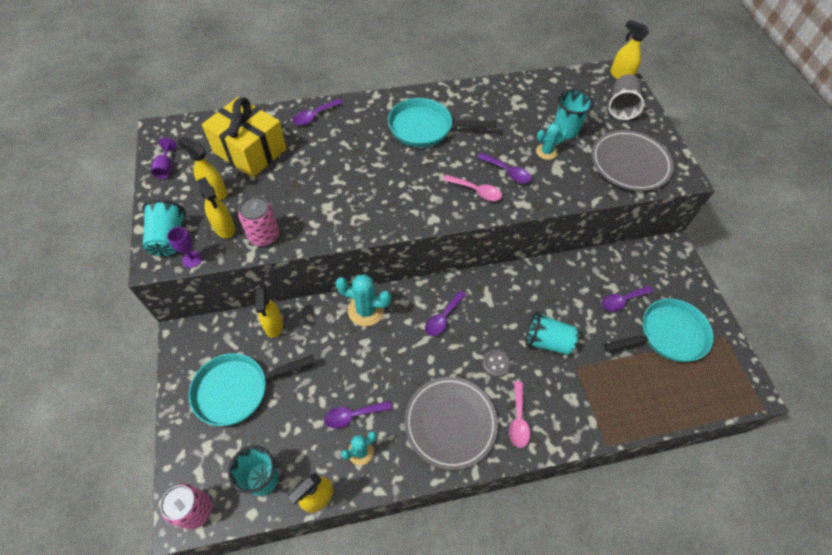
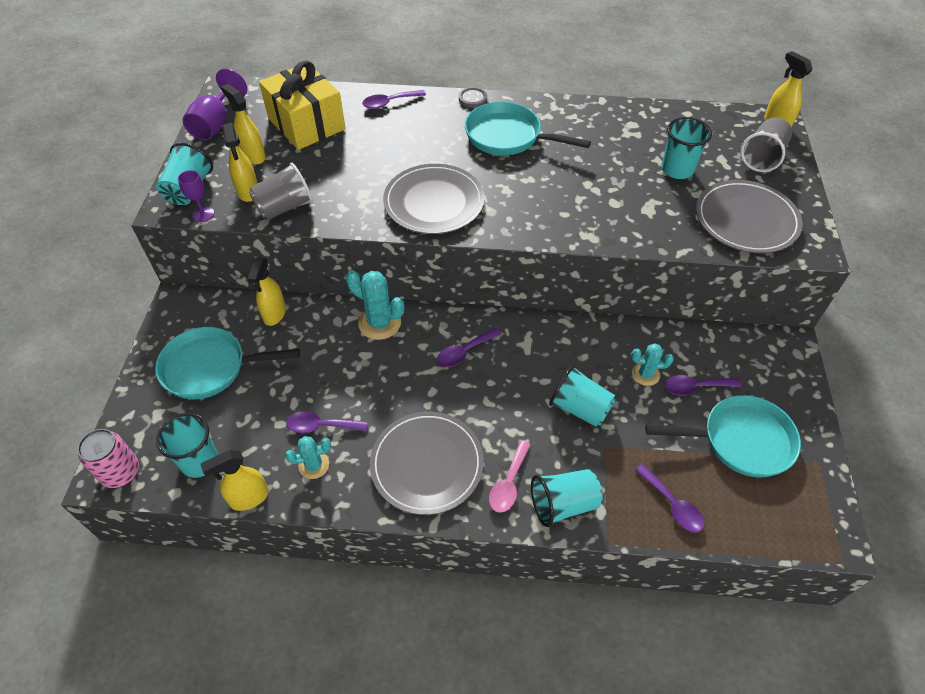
camera: 20 degrees right, 5 degrees down
purple goblet [151,138,177,179] -> purple goblet [183,68,247,140], size x1.73
pink can [238,196,279,246] -> grey cup [249,163,313,220]
pink spoon [443,175,502,201] -> none
purple spoon [477,152,532,183] -> purple spoon moved to [635,464,705,533]
grey button [482,349,511,377] -> grey button moved to [459,87,487,108]
turquoise cactus [536,123,568,160] -> turquoise cactus moved to [631,344,674,386]
none -> grey plate [383,164,485,234]
none -> turquoise cup [531,469,602,527]

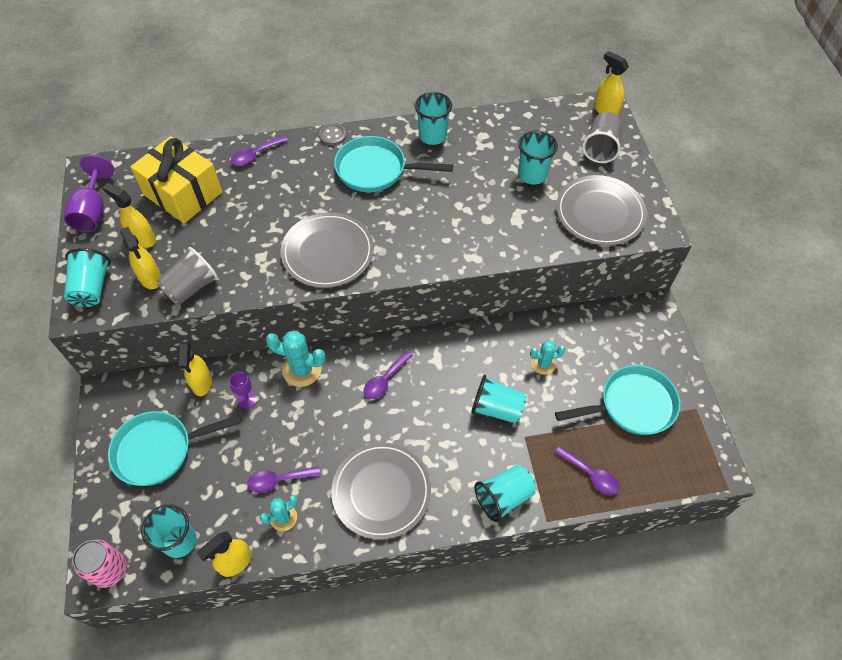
camera: 15 degrees left, 5 degrees up
purple goblet [178,170,214,222] -> purple goblet moved to [229,372,257,409]
pink spoon [489,440,531,513] -> none
purple spoon [665,375,741,395] -> none
none -> turquoise cup [415,92,452,145]

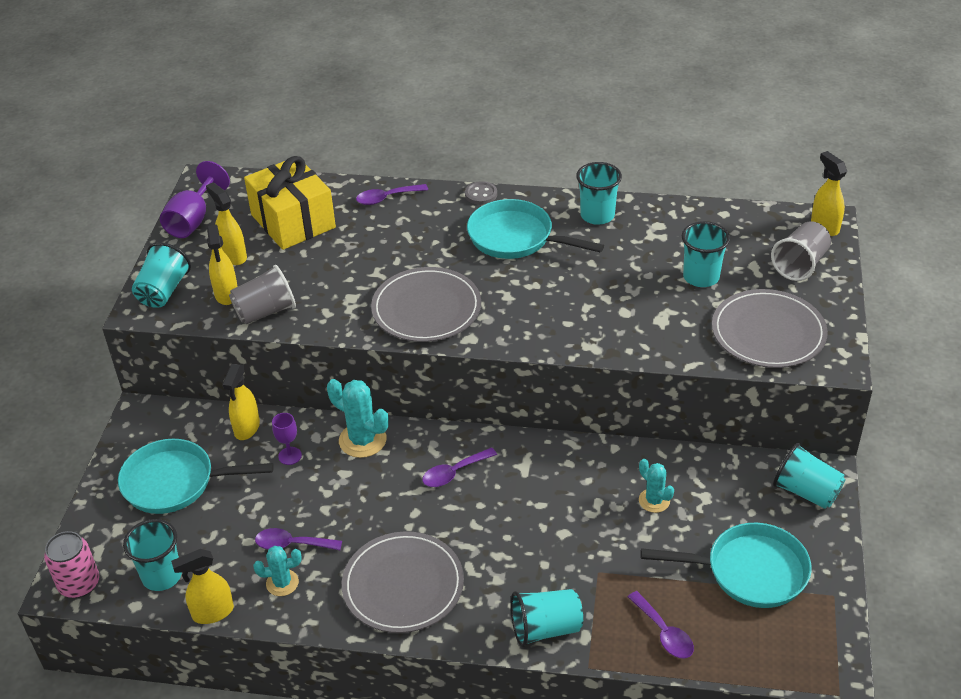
camera: 20 degrees right, 15 degrees down
turquoise cup [471,375,526,423] -> turquoise cup moved to [773,443,846,509]
turquoise cactus [530,340,565,375] -> turquoise cactus turned 45 degrees clockwise [639,459,674,513]

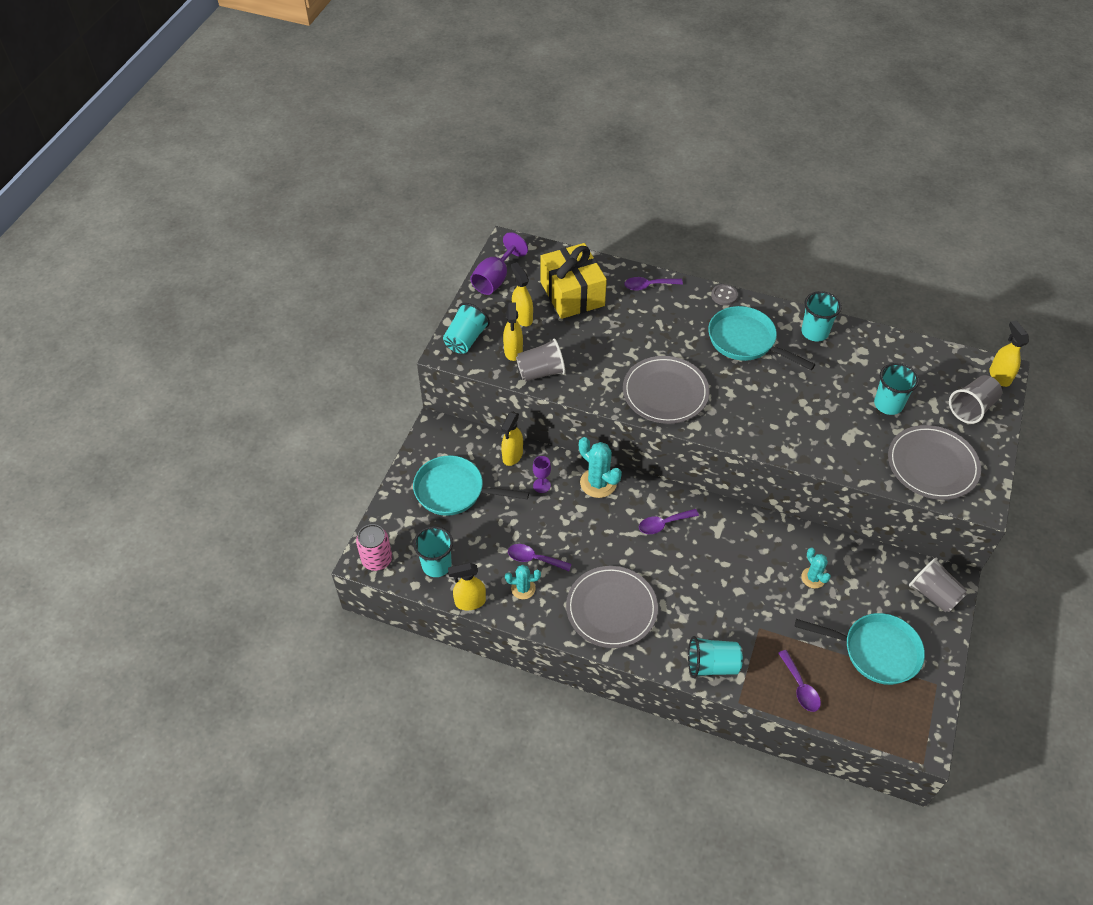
camera: 10 degrees right, 10 degrees up
turquoise cup [773,443,846,509] -> grey cup [909,557,967,612]

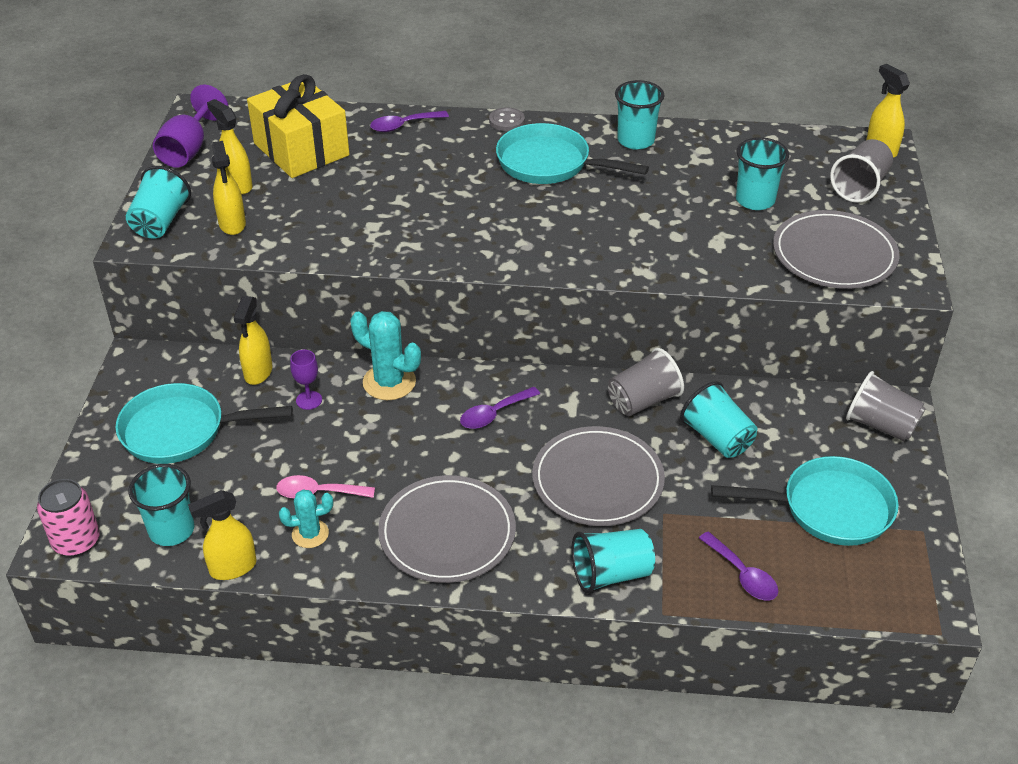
camera: 15 degrees left, 10 degrees down
purple spoon [508,544,572,571] -> pink spoon [276,475,375,499]
grey cup [516,339,566,381] -> grey cup moved to [608,348,684,416]
grey plate [623,356,710,424] -> grey plate moved to [532,426,665,526]
turquoise cactus [801,548,831,588] -> turquoise cup [680,381,757,458]

